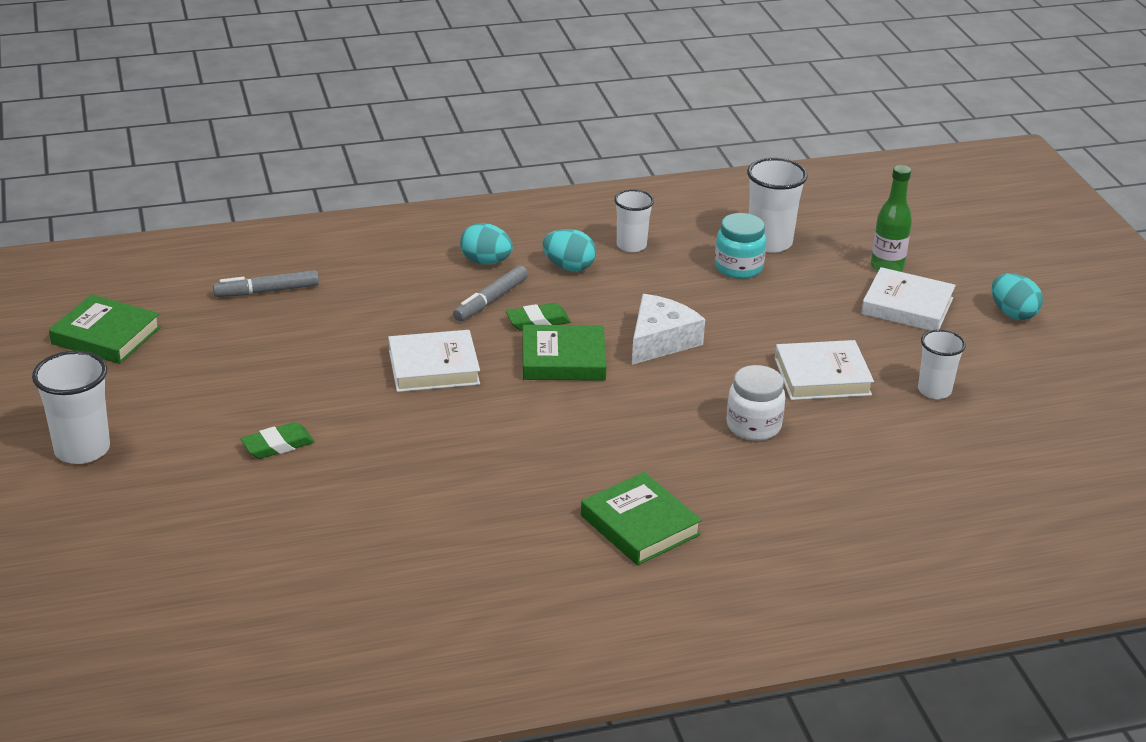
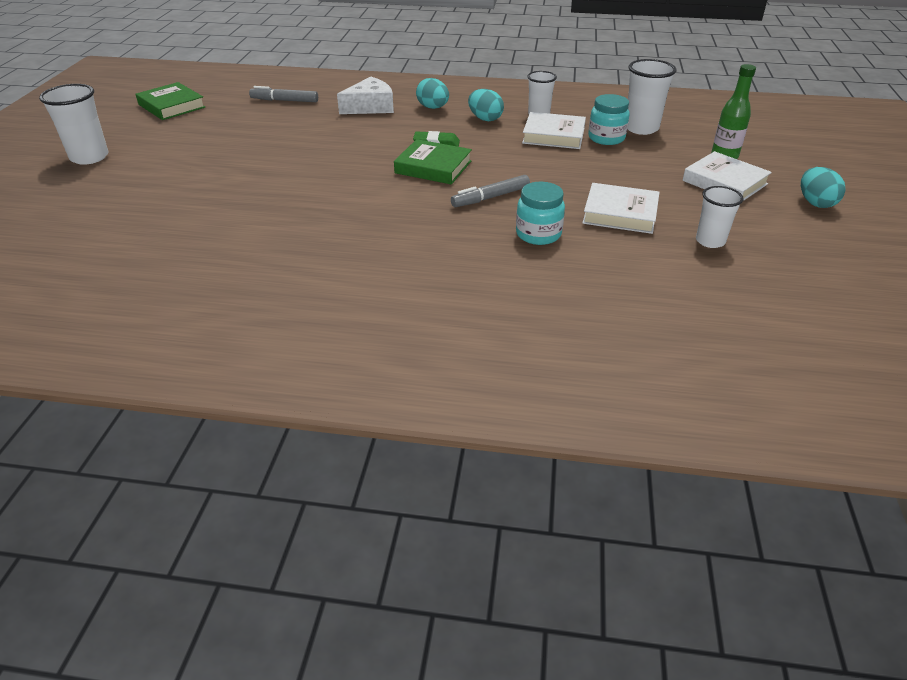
camera: 25 degrees right, 5 degrees up
green eraser [240,422,314,459] -> none
white book [388,330,480,392] -> white book moved to [522,112,586,149]
grey marker [453,265,528,321] -> grey marker moved to [451,175,530,207]
green book [581,472,702,565] -> none
white cheese [632,294,705,365] -> white cheese moved to [337,76,394,114]
white jar [726,365,785,441] -> turquoise jar [516,182,565,245]

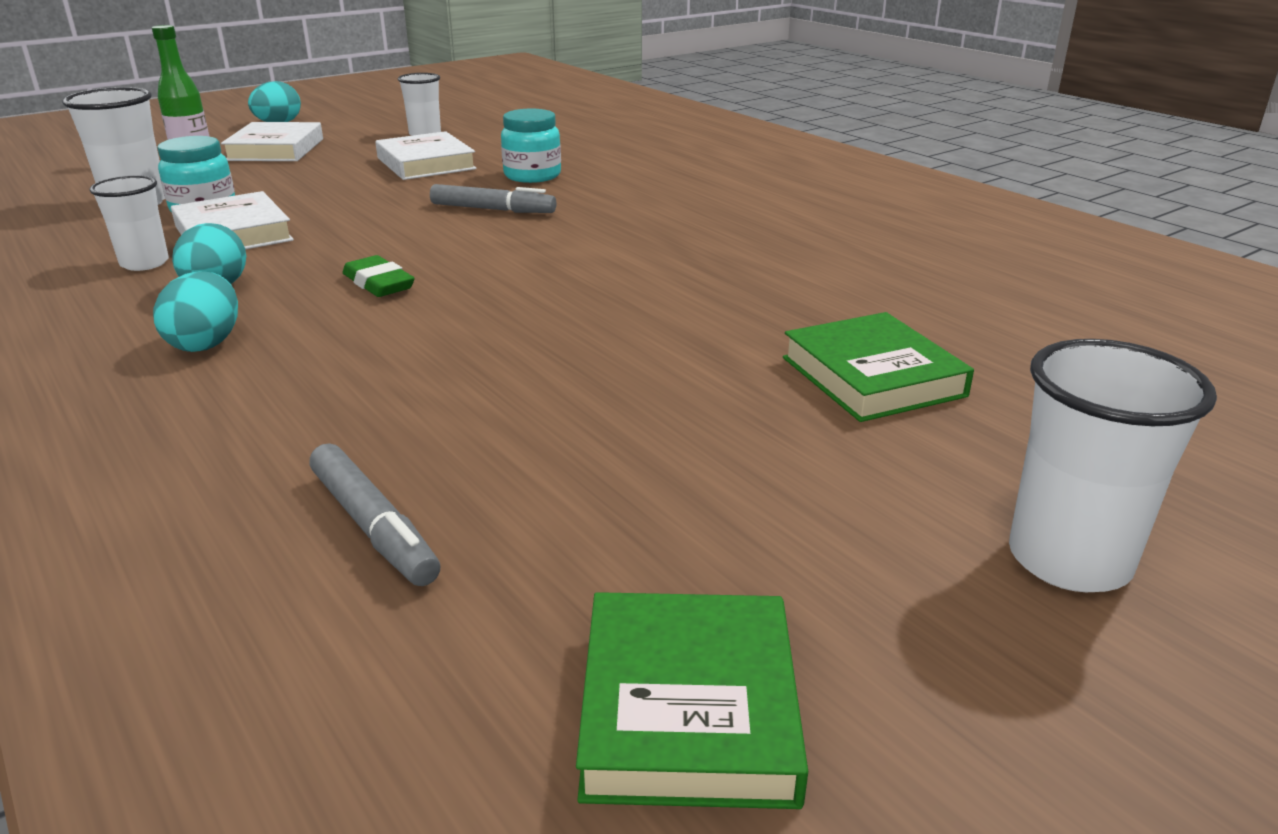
camera: 135 degrees left, 10 degrees down
white cheese [337,76,394,114] -> none
green book [394,139,472,184] -> green book moved to [783,312,974,422]

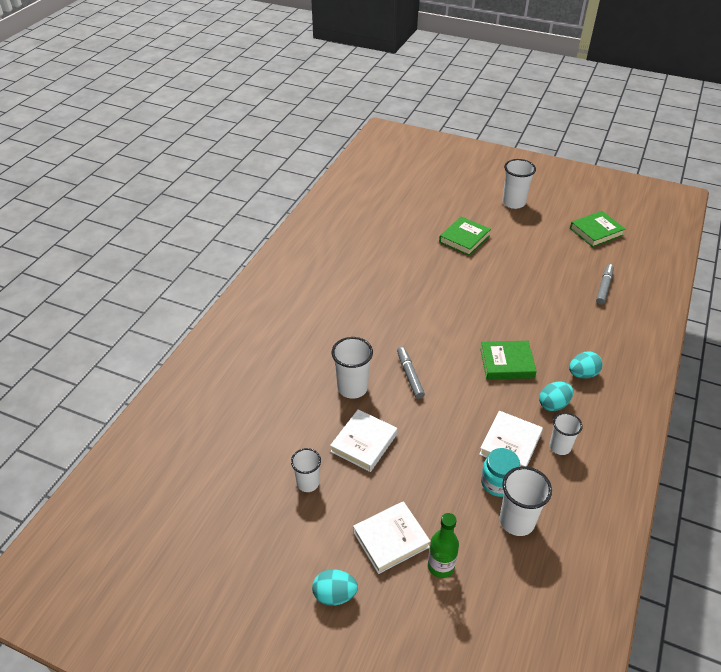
camera: 120 degrees left, 15 degrees up
green eraser [343,255,415,297] -> green book [480,341,537,380]
turquoise jar [501,109,561,183] -> white cup [332,337,373,399]

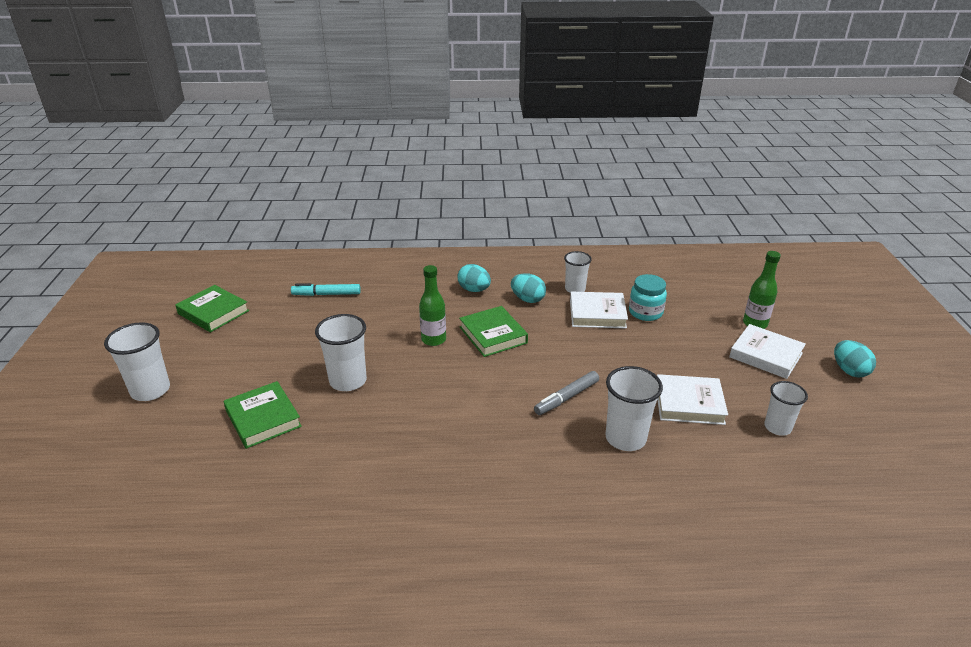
camera: 115 degrees left, 10 degrees down
green book [439,216,491,256] -> green book turned 45 degrees clockwise [224,381,302,449]
white cup [500,466,552,536] -> white cup moved to [315,314,367,391]
grey marker [596,264,614,305] -> turquoise marker [291,283,361,296]
none -> green bottle [419,265,446,346]

